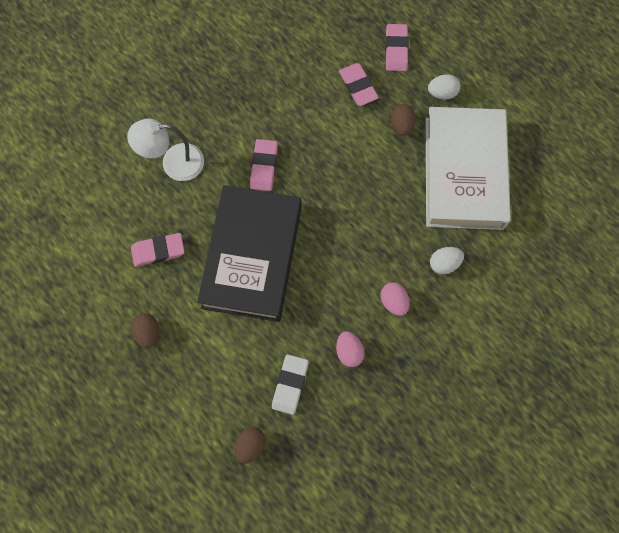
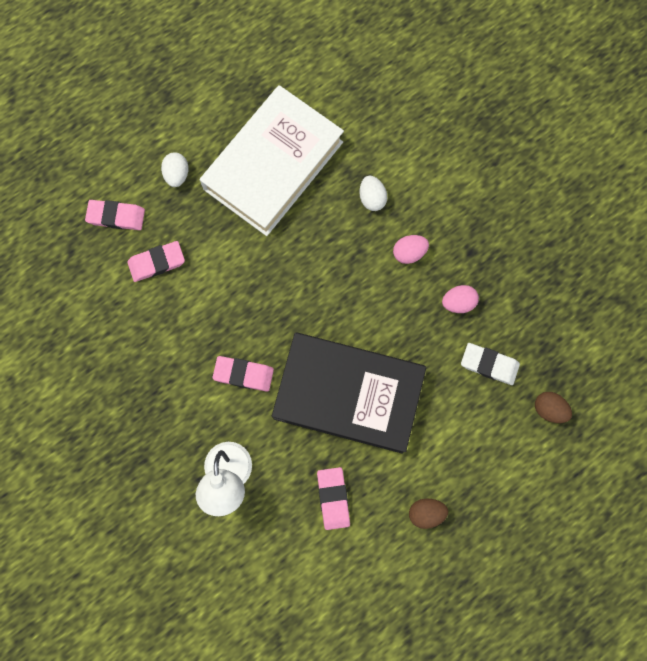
camera: 85 degrees left, 5 degrees up
brown egg [391,104,416,136] -> none
white book [426,107,511,230] -> white book turned 60 degrees counterclockwise [200,85,344,236]

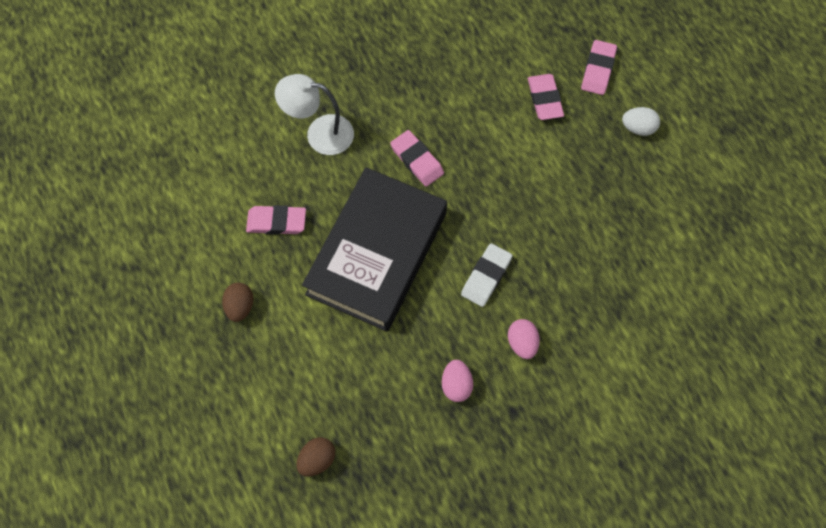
camera: 100 degrees right, 10 degrees down
white book [200,85,344,236] -> none
pink eraser [212,356,274,391] -> pink eraser turned 60 degrees counterclockwise [390,130,444,187]
white egg [359,176,387,211] -> none
white eraser [461,343,520,385] -> white eraser moved to [461,243,512,307]

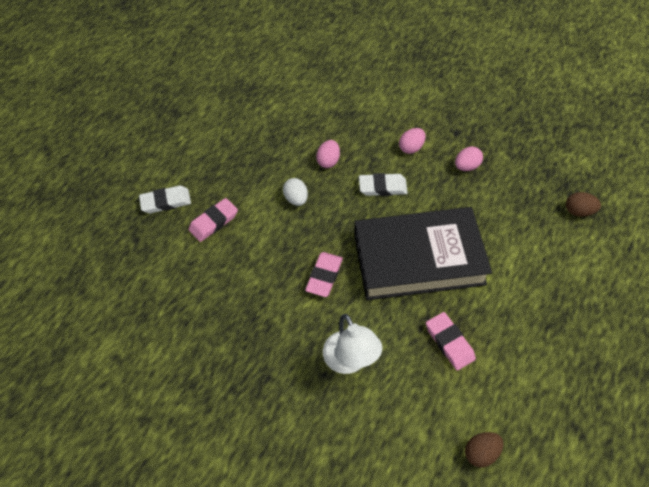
camera: 120 degrees left, 10 degrees down
brown egg [222,283,254,322] -> brown egg moved to [465,432,503,468]
pink eraser [581,40,617,95] -> white eraser [139,185,191,213]
white egg [622,107,660,136] -> white egg moved to [283,178,308,206]
none -> pink egg [316,140,340,168]

